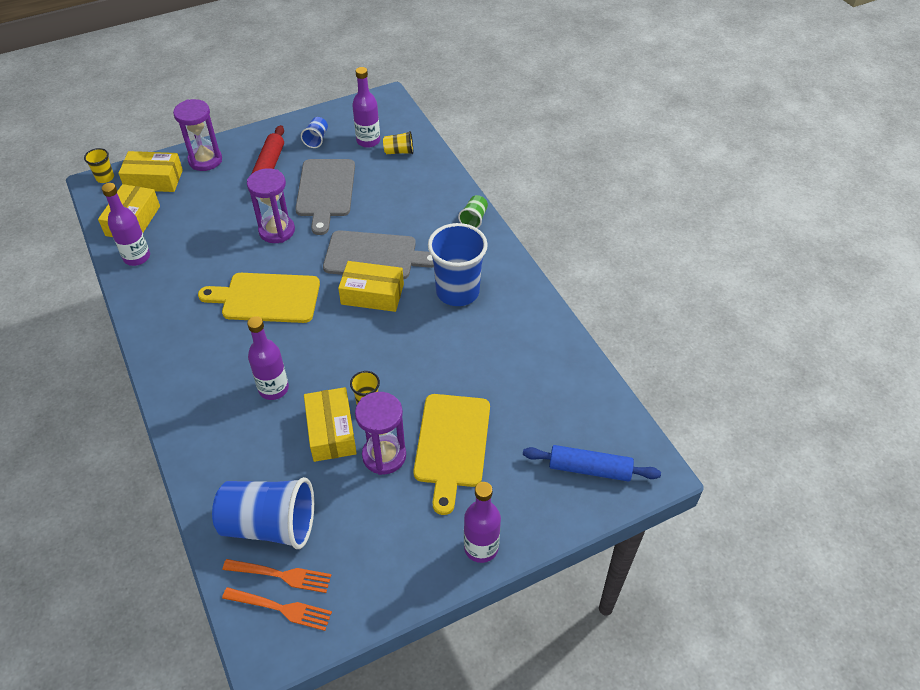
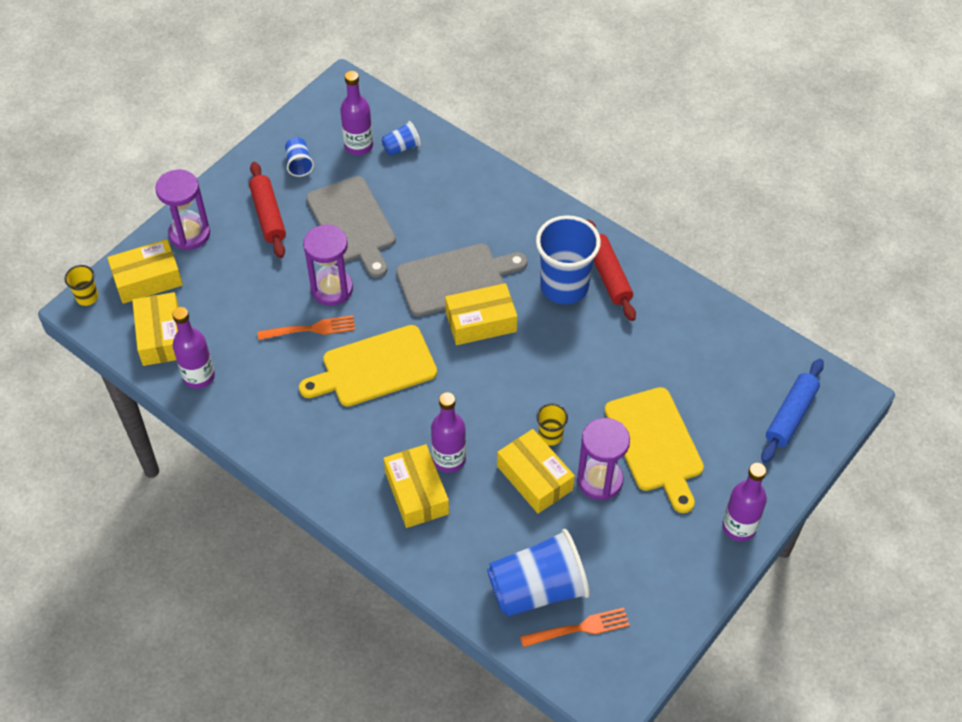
camera: 25 degrees left, 5 degrees up
orange fork [222,587,332,631] -> orange fork moved to [258,315,355,340]
yellow cup [383,131,413,154] -> blue cup [382,121,421,156]
green cup [458,195,488,228] -> none
blue rolling pin [523,445,661,482] -> blue rolling pin turned 45 degrees counterclockwise [761,359,824,463]
none -> yellow box [384,444,449,528]
none -> red rolling pin [587,219,636,321]

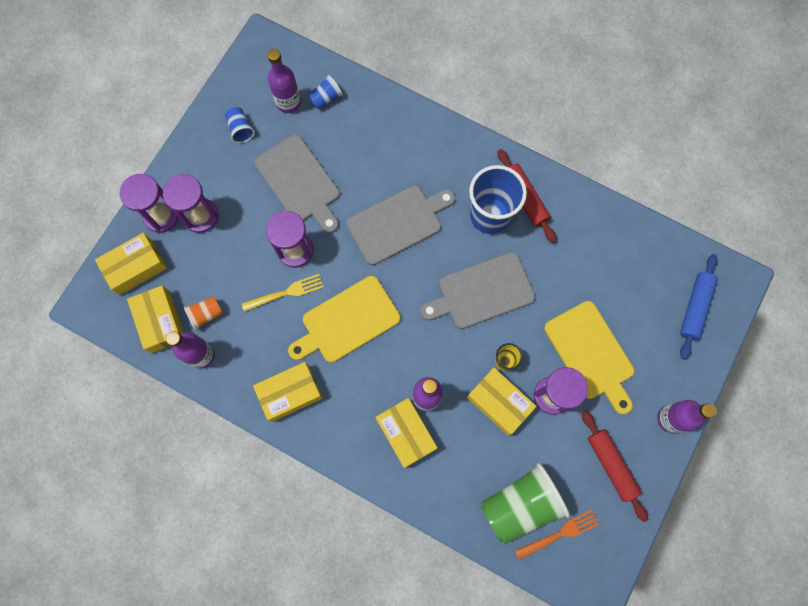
camera: 10 degrees left, 20 degrees up
yellow cup [64,265,98,306] -> none
red rolling pin [249,162,286,258] -> red rolling pin moved to [582,411,648,522]
orange fork [258,315,355,340] -> yellow fork [242,274,324,312]
yellow box [445,283,517,345] -> yellow box moved to [253,362,323,422]
blue cup [487,529,590,617] -> green cup [482,463,570,544]
none -> purple hourglass [163,174,219,233]
none -> orange cup [184,297,222,330]
none -> grey cutting board [420,252,535,329]

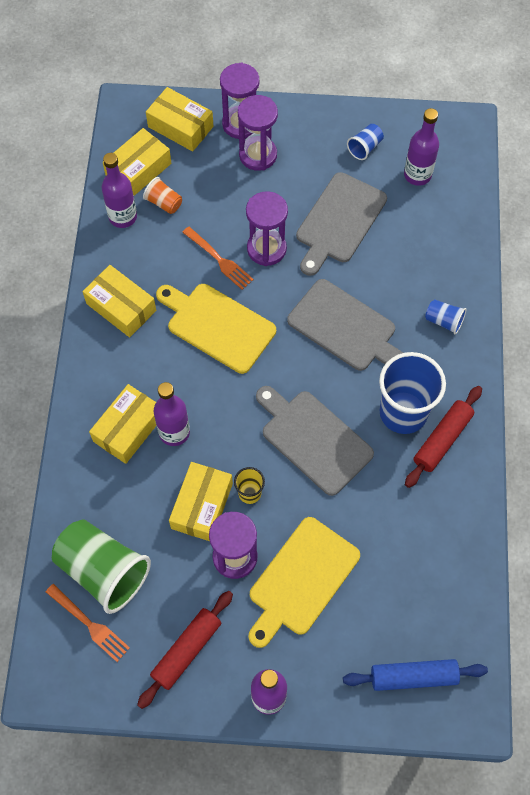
camera: 65 degrees right, 10 degrees down
yellow fork [242,274,324,312] -> orange fork [182,227,254,290]
blue cup [308,75,343,109] -> blue cup moved to [425,299,466,334]

